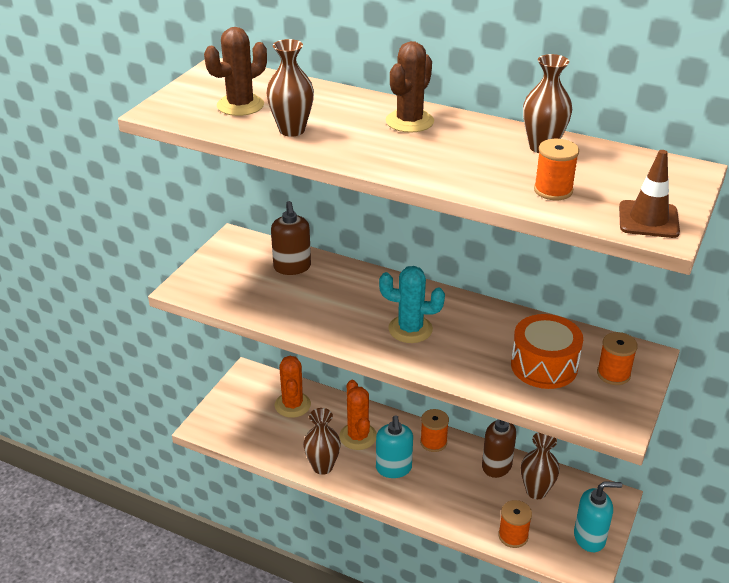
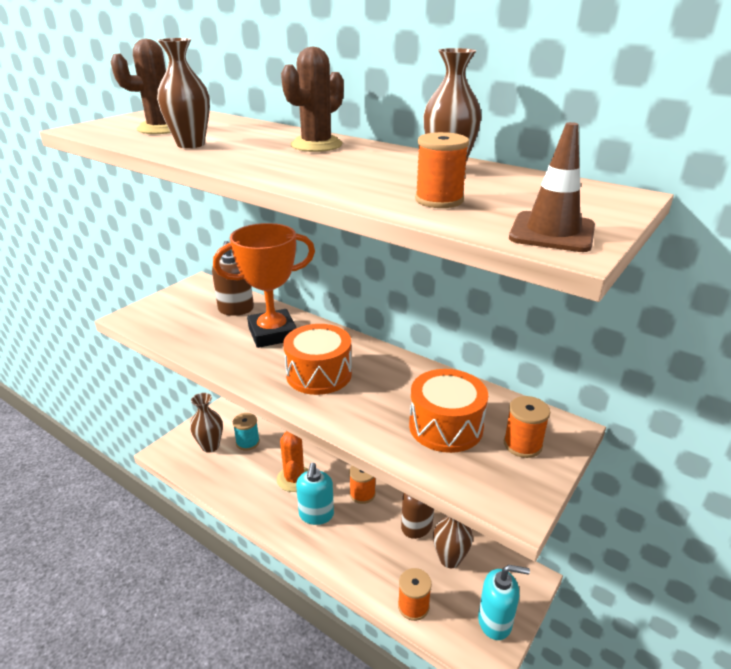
camera: 10 degrees right, 5 degrees down
orange cactus [274,356,311,418] -> turquoise spool [233,413,260,451]
brown vase [303,408,341,475] -> brown vase moved to [190,393,223,453]
turquoise cactus [379,266,445,343] -> orange drum [283,324,352,395]
none -> orange trophy [213,223,315,348]

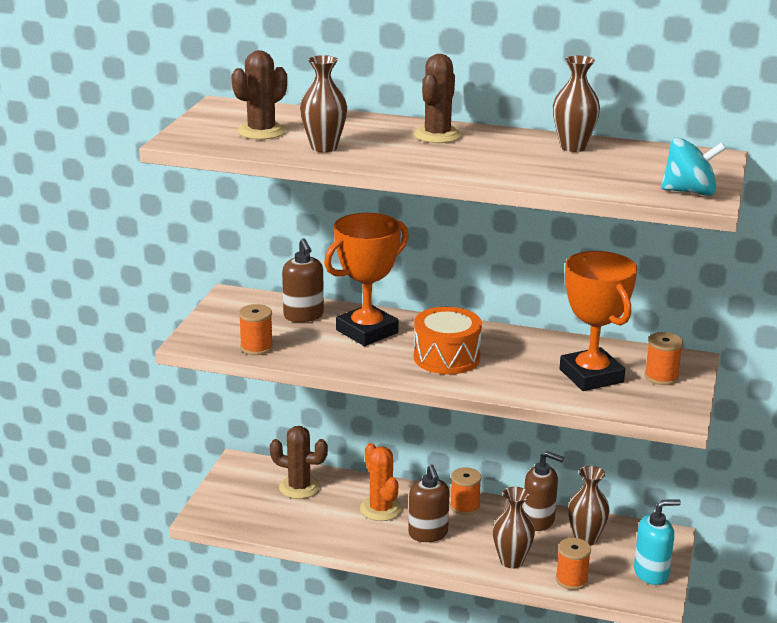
camera: 20 degrees left, 5 degrees down
brown vase [190,393,223,453] -> brown vase moved to [492,487,535,568]
turquoise spool [233,413,260,451] -> brown cactus [270,426,328,499]
turquoise soap dispenser [296,463,334,525] -> brown soap dispenser [408,464,450,542]
orange drum [409,369,488,453] -> orange trophy [560,251,637,391]
orange spool [415,132,469,208] -> orange spool moved to [239,304,273,355]
brown traffic cone [509,122,595,252] -> turquoise spinning top [661,137,726,196]

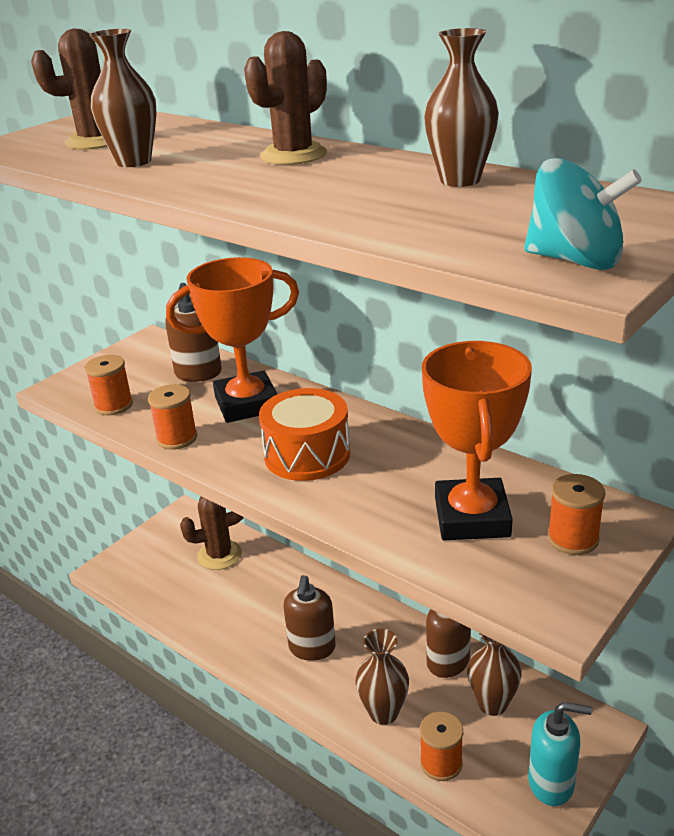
camera: 25 degrees right, 5 degrees up
brown cactus [270,426,328,499] -> brown cactus turned 60 degrees counterclockwise [180,496,244,570]
orange cactus [360,443,402,521] -> none
orange spool [450,467,482,515] -> orange spool moved to [148,384,197,450]

